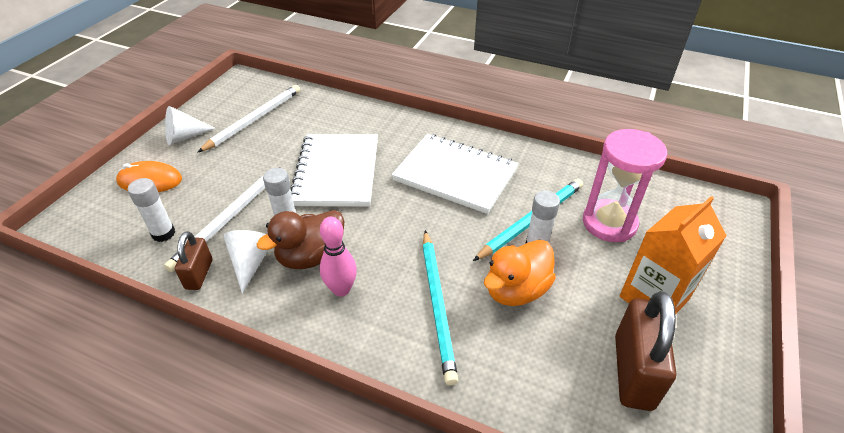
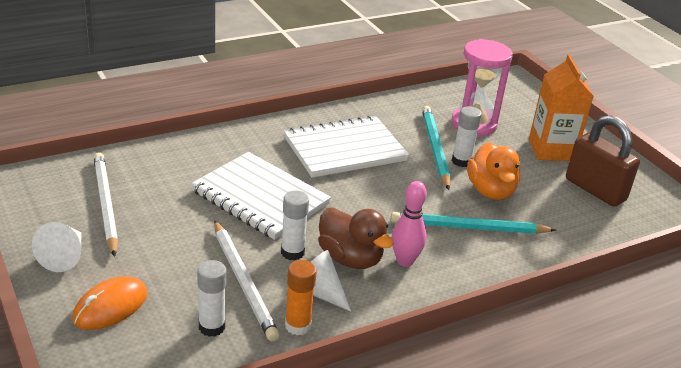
camera: 55 degrees left, 10 degrees down
brown padlock [175,231,212,290] -> orange glue stick [285,260,317,336]
brown duck [257,210,344,269] -> brown duck turned 45 degrees counterclockwise [318,208,394,269]
turquoise pencil [422,230,458,386] -> turquoise pencil turned 150 degrees clockwise [391,212,556,234]

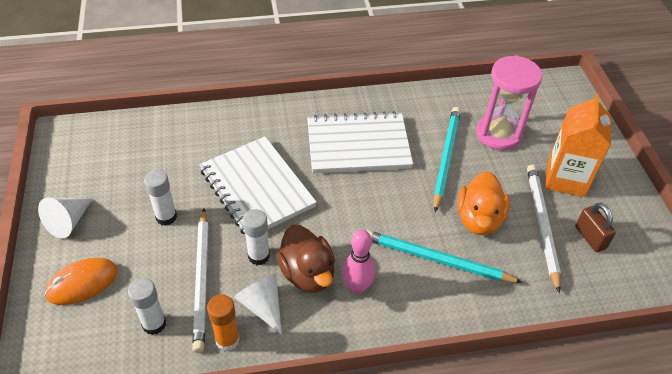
camera: 20 degrees right, 15 degrees up
white pencil [93,152,118,257] -> white pencil moved to [527,165,561,293]
white glue stick [452,106,482,167] -> white glue stick moved to [144,170,177,226]
brown padlock [566,115,640,207] -> brown padlock [575,203,616,252], size x0.57

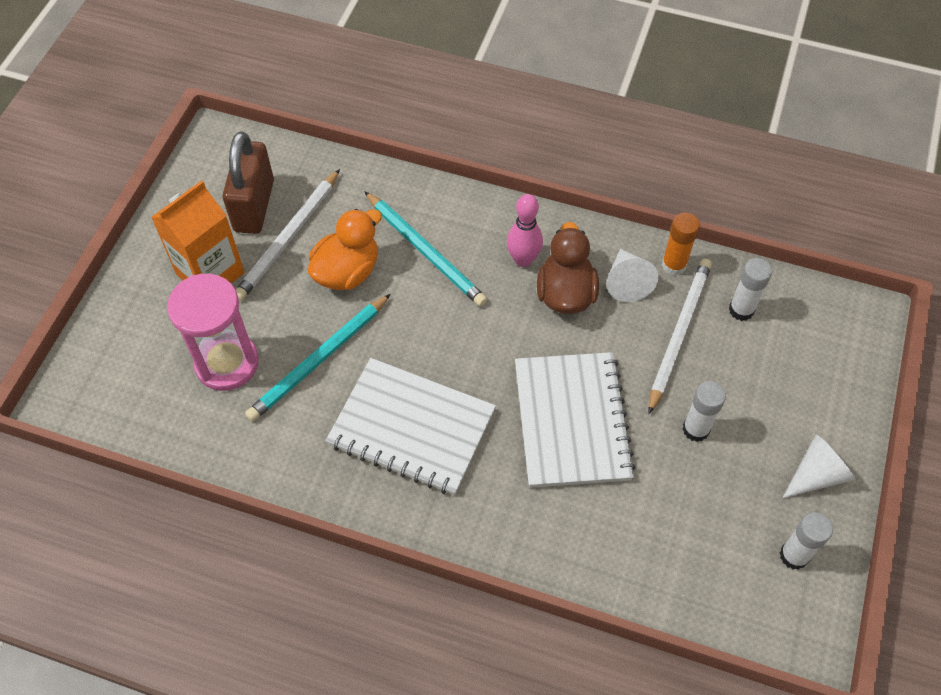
camera: 150 degrees left, 10 degrees up
orange mouse [44,258,118,305] -> none
white glue stick [243,209,270,265] -> white glue stick moved to [780,512,833,570]
brown padlock [575,203,616,252] -> brown padlock [223,131,274,234], size x1.74

